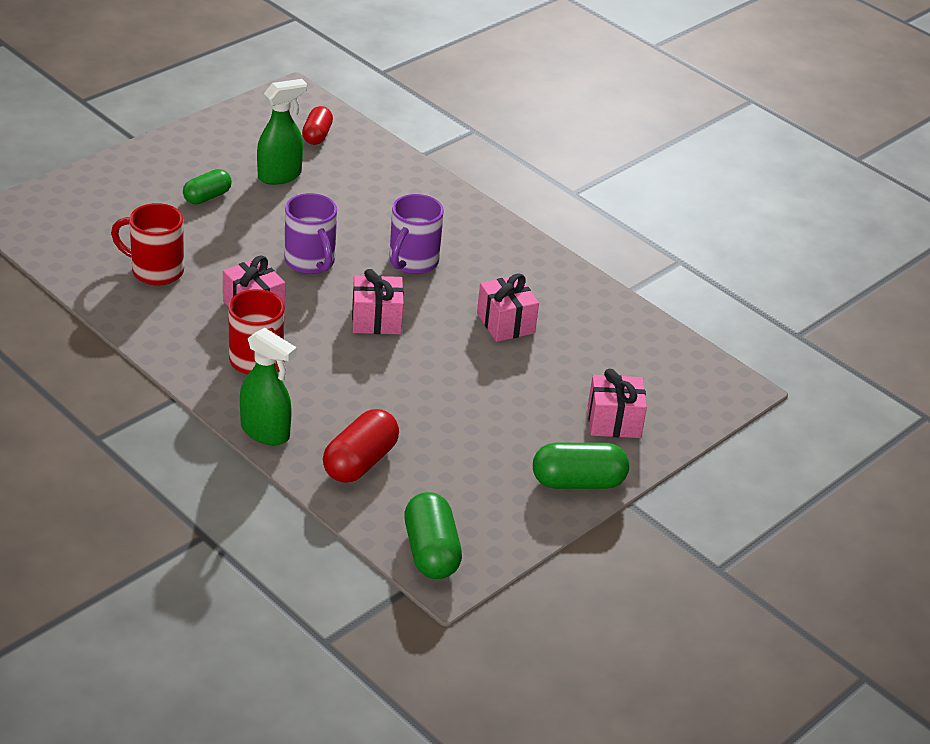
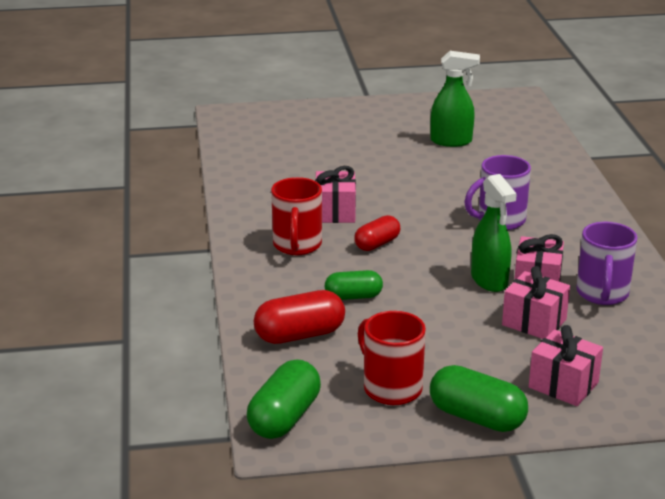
camera: 40 degrees right, 10 degrees down
red mug [111,203,184,286] -> red mug moved to [358,311,426,405]
green capsule [183,169,232,204] -> green capsule moved to [325,270,383,300]
green spray bottle [240,328,297,445] -> green spray bottle moved to [471,174,517,292]
purple mug [285,193,337,274] -> purple mug moved to [576,222,637,305]
red capsule [302,106,333,145] -> red capsule moved to [354,215,400,251]
pink gift [352,269,404,334] -> pink gift moved to [502,266,570,339]

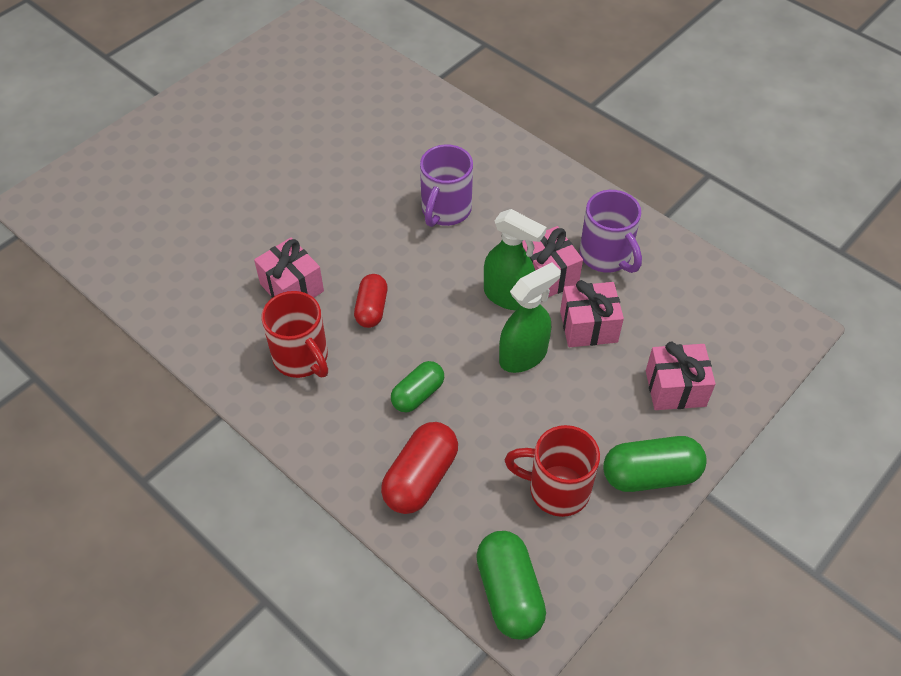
camera: 40 degrees left, 25 degrees up
green spray bottle [430,51,480,147] -> green spray bottle moved to [499,262,561,373]

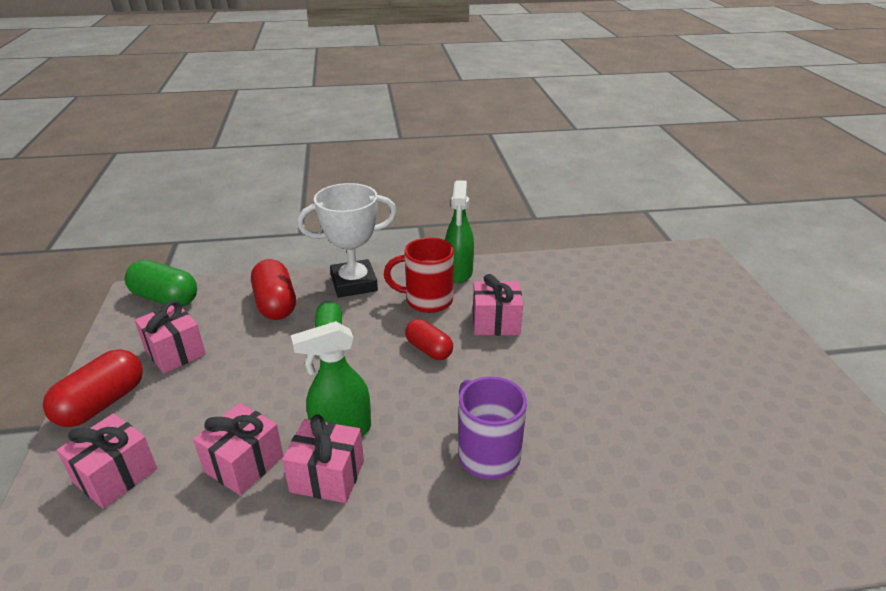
camera: 130 degrees right, 20 degrees down
green spray bottle [499,262,561,373] -> green spray bottle moved to [445,180,474,283]
red mug [505,425,600,517] -> pink gift [135,300,206,374]
purple mug [580,190,642,273] -> none
green capsule [603,436,707,492] -> red capsule [43,349,143,427]
none -> white trophy [297,183,397,298]

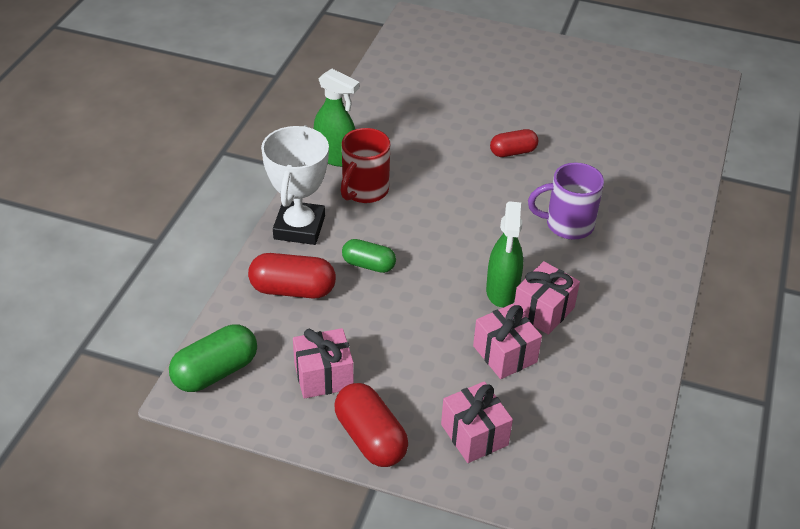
camera: 65 degrees left, 10 degrees up
red capsule [405,319,453,360] -> red capsule moved to [490,129,538,157]
pink gift [473,274,523,336] -> none

